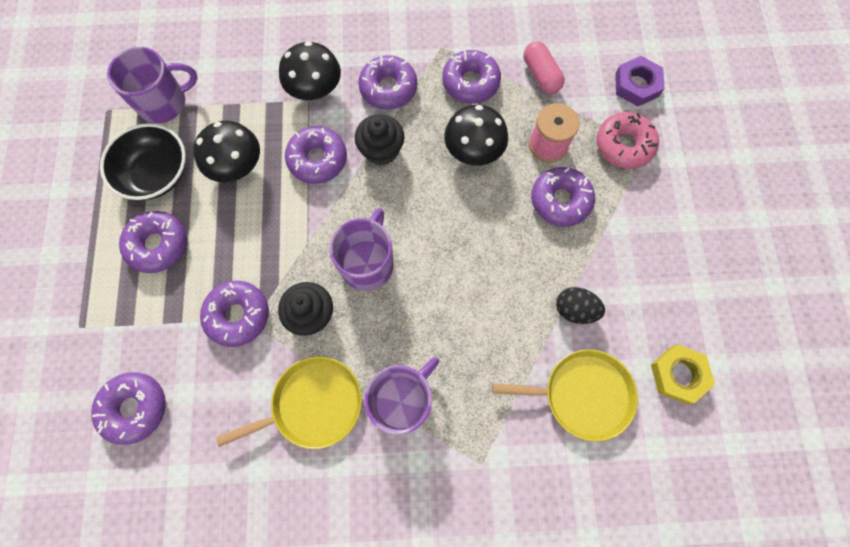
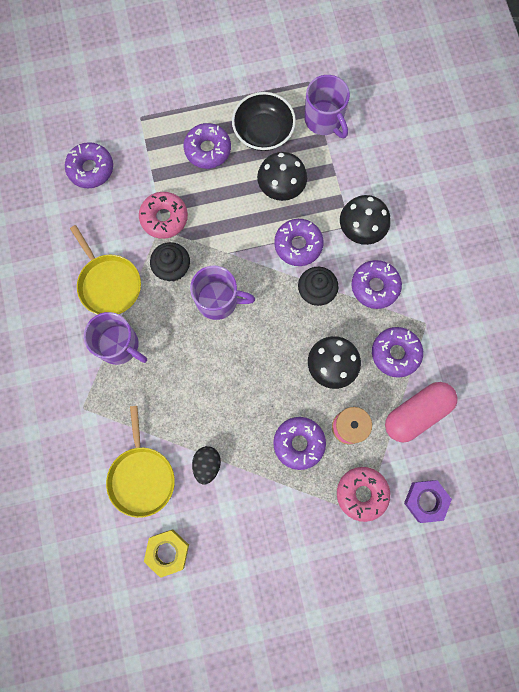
camera: 80 degrees right, 5 degrees up
purple donut [200,281,269,347] -> pink donut [139,192,188,239]
pink capsule [524,42,564,94] -> pink capsule [385,382,458,442], size x1.53

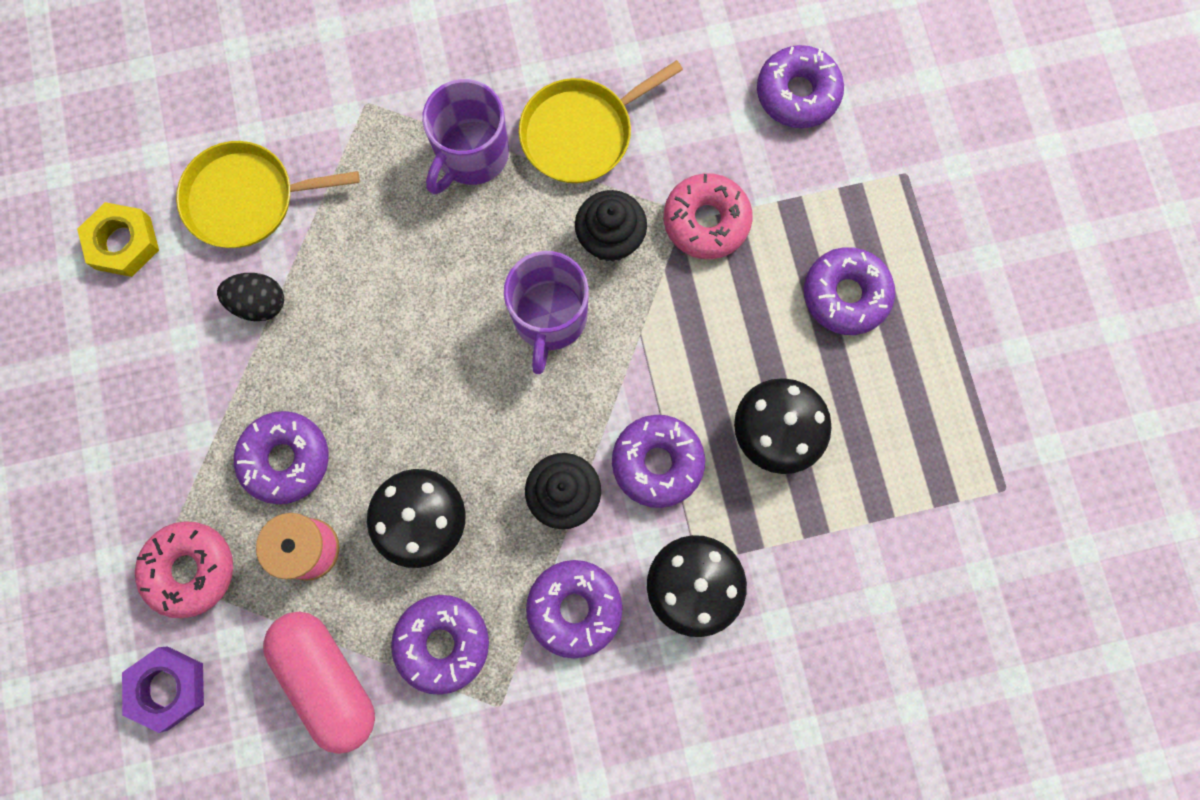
camera: 90 degrees right, 0 degrees up
black bowl [232,92,296,151] -> none
purple mug [304,75,350,138] -> none

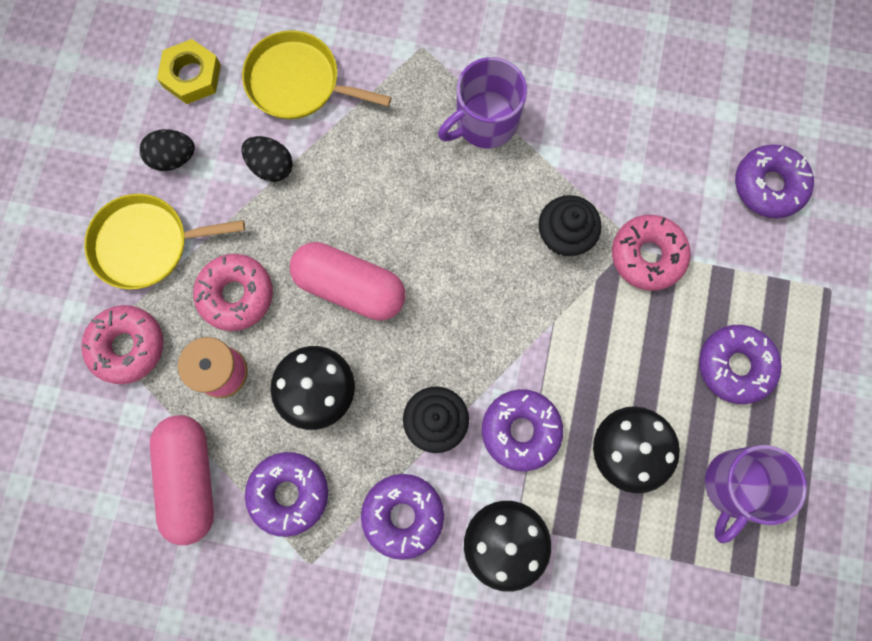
camera: 25 degrees right, 0 degrees up
purple nut [122,646,204,733] -> none
purple donut [234,411,329,504] -> pink donut [193,254,273,331]
purple mug [504,251,589,374] -> purple mug moved to [705,445,807,543]
yellow pan [519,60,683,183] -> yellow pan moved to [84,194,245,290]
none -> black egg [140,129,195,171]
none -> pink capsule [290,242,406,321]

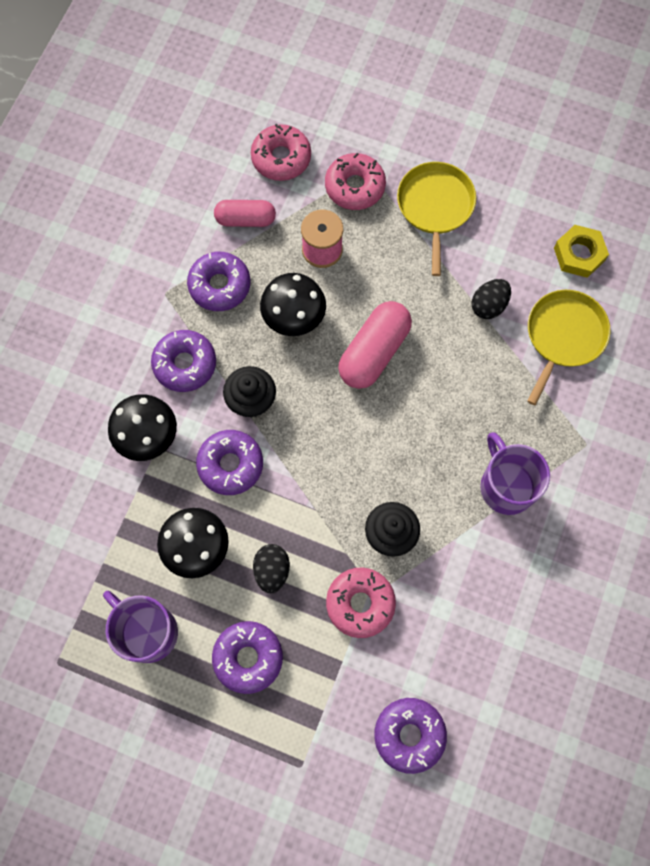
camera: 100 degrees right, 5 degrees down
black egg [140,129,195,171] -> black egg moved to [253,544,290,593]
pink capsule [150,415,214,545] -> pink capsule [214,200,276,227], size x0.65
pink donut [193,254,273,331] -> pink donut moved to [251,124,311,181]

